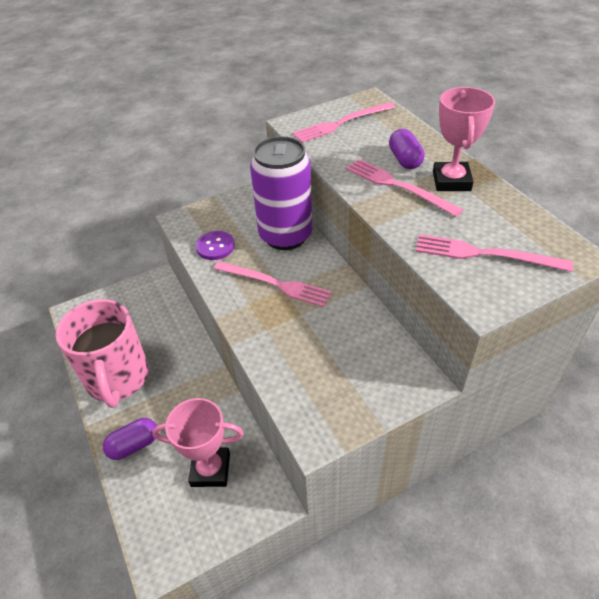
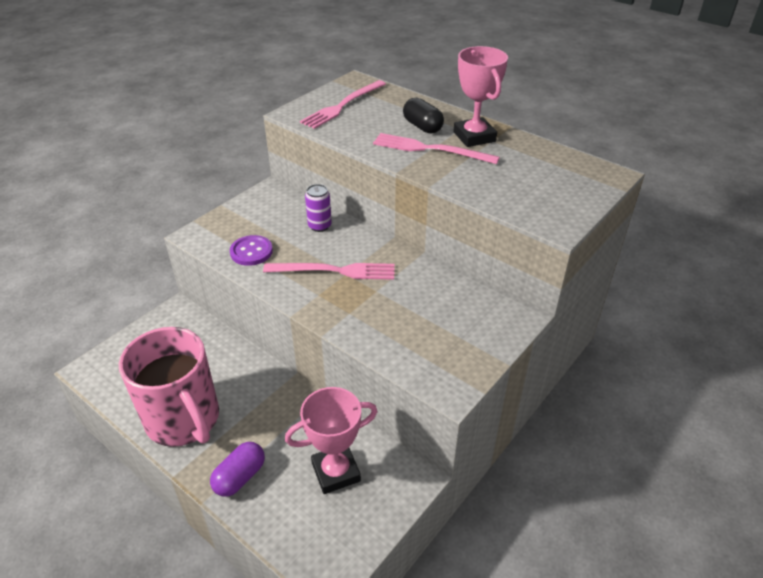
camera: 25 degrees left, 5 degrees down
purple can [250,136,312,250] -> purple can [305,184,332,232], size x0.42
purple capsule [389,129,425,169] -> black capsule [403,97,444,134]
pink fork [415,234,573,272] -> none

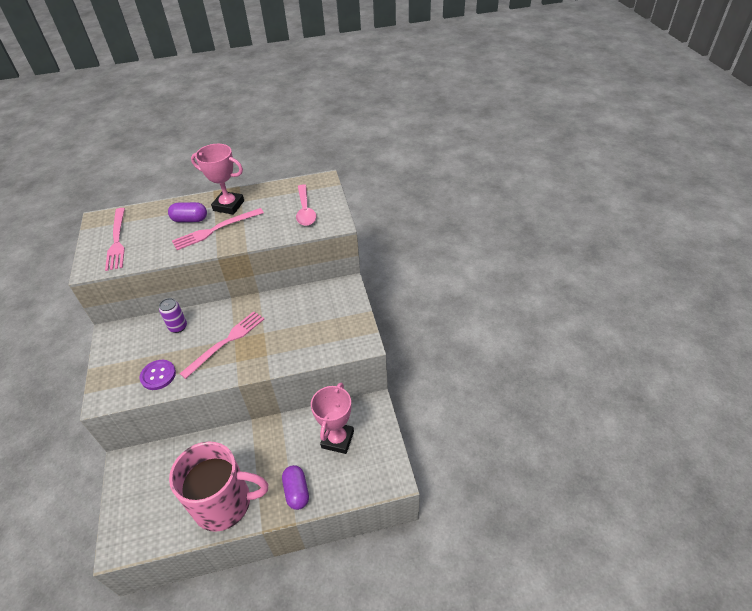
camera: 50 degrees left, 5 degrees up
black capsule [403,97,444,134] -> purple capsule [168,202,207,222]
none -> pink spoon [296,184,316,226]

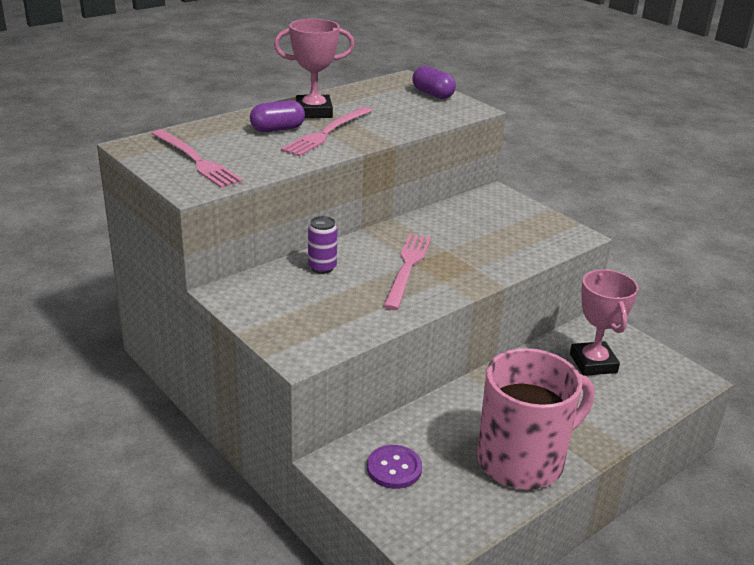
camera: 30 degrees left, 15 degrees down
purple button [139,360,176,390] -> purple button moved to [367,445,422,489]
purple capsule [282,465,309,510] -> purple capsule moved to [412,66,456,99]
pink spoon [296,184,316,226] -> none

